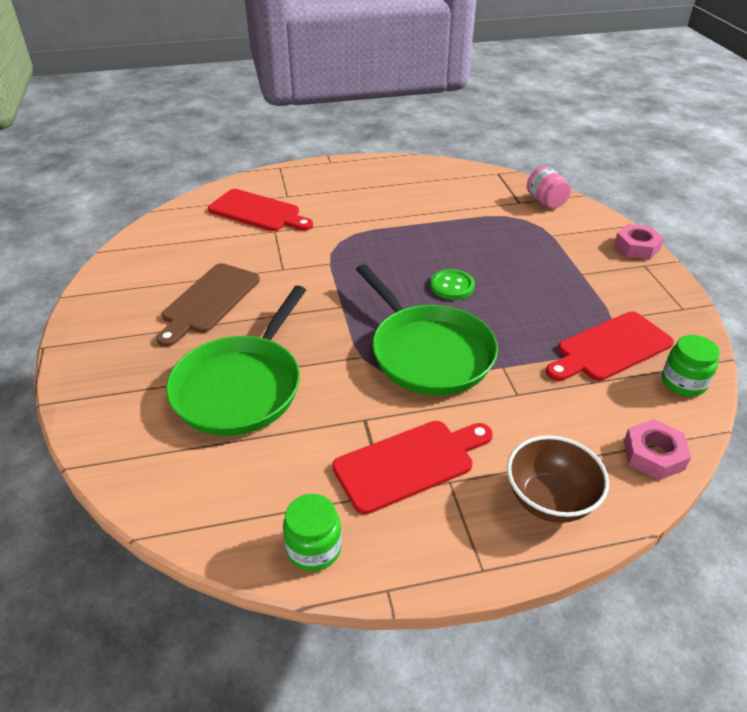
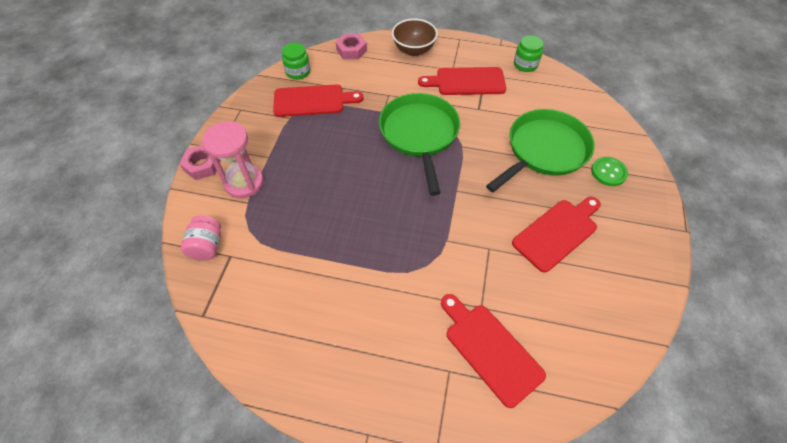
camera: 155 degrees left, 15 degrees up
brown cutting board [156,263,260,347] -> red cutting board [512,197,601,272]
green button [430,269,475,300] -> green button moved to [591,157,628,186]
none -> pink hourglass [202,121,264,198]

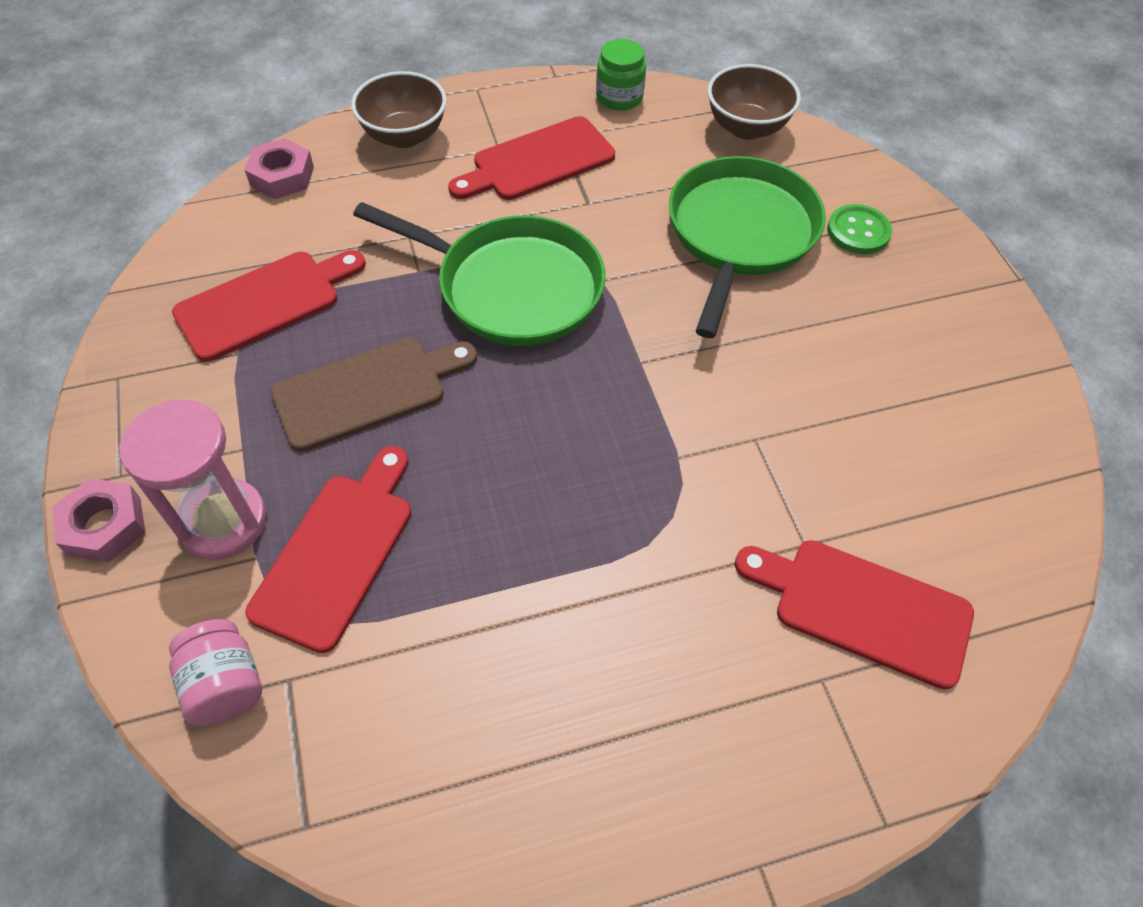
camera: 30 degrees left, 0 degrees up
green jar [282,43,310,80] -> none
green pan [379,93,460,196] -> green pan turned 150 degrees clockwise [353,202,606,346]
red cutting board [512,197,601,272] -> red cutting board moved to [245,446,412,653]
none -> brown cutting board [271,337,477,452]
none -> brown bowl [708,64,801,139]

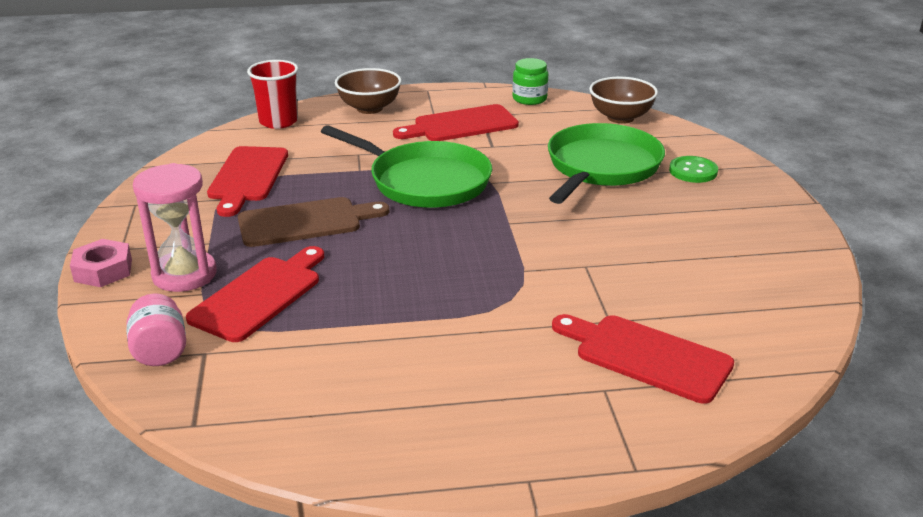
camera: 10 degrees right, 25 degrees down
red cutting board [172,250,366,362] -> red cutting board turned 120 degrees clockwise [207,146,288,217]
pink nut [245,138,314,199] -> red cup [247,60,298,129]

